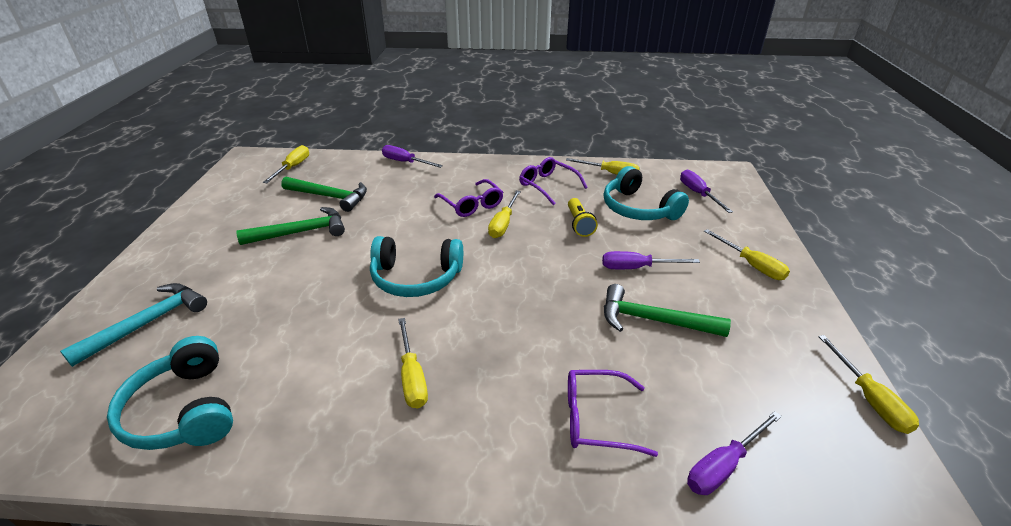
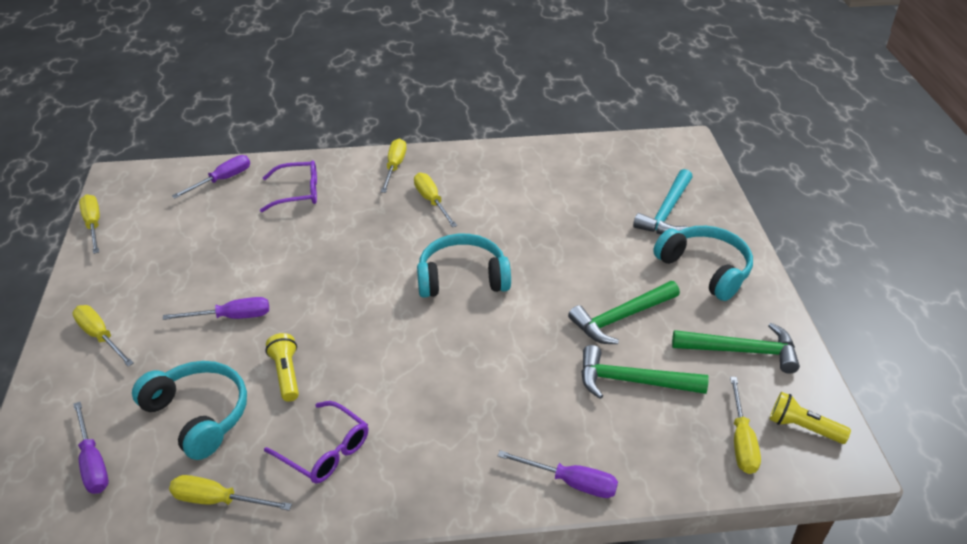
camera: 170 degrees right, 5 degrees up
turquoise headphones [107,336,233,450] -> turquoise headphones moved to [653,226,753,301]
purple glasses [434,179,503,217] -> none
yellow screwdriver [488,190,521,238] -> yellow screwdriver moved to [381,138,406,193]
green hammer [604,284,731,337] -> green hammer moved to [672,323,800,373]
none -> yellow flashlight [769,392,851,444]

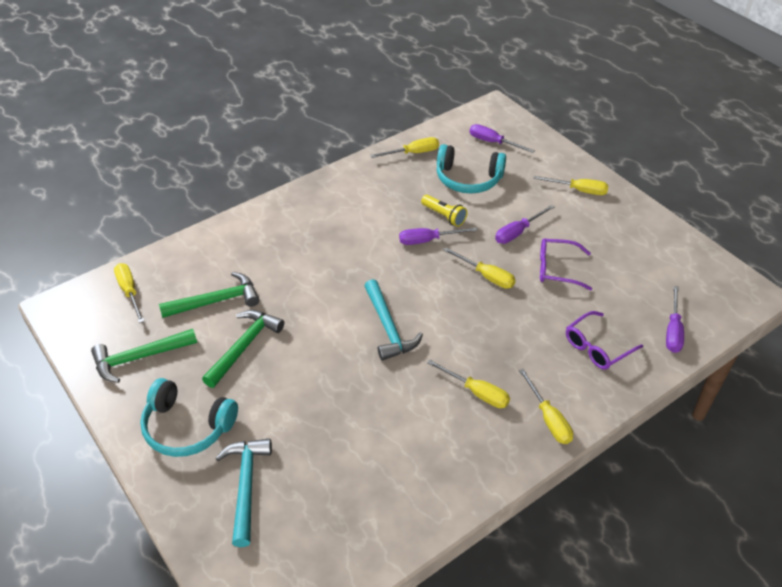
camera: 150 degrees right, 5 degrees up
yellow screwdriver [79,194,100,254] -> yellow screwdriver moved to [444,247,516,289]
purple glasses [264,401,368,484] -> purple glasses moved to [540,238,592,290]
turquoise headphones [417,234,511,298] -> turquoise hammer [364,279,423,361]
purple screwdriver [498,450,618,498] -> purple screwdriver moved to [399,227,478,245]
yellow flashlight [769,392,851,444] -> none

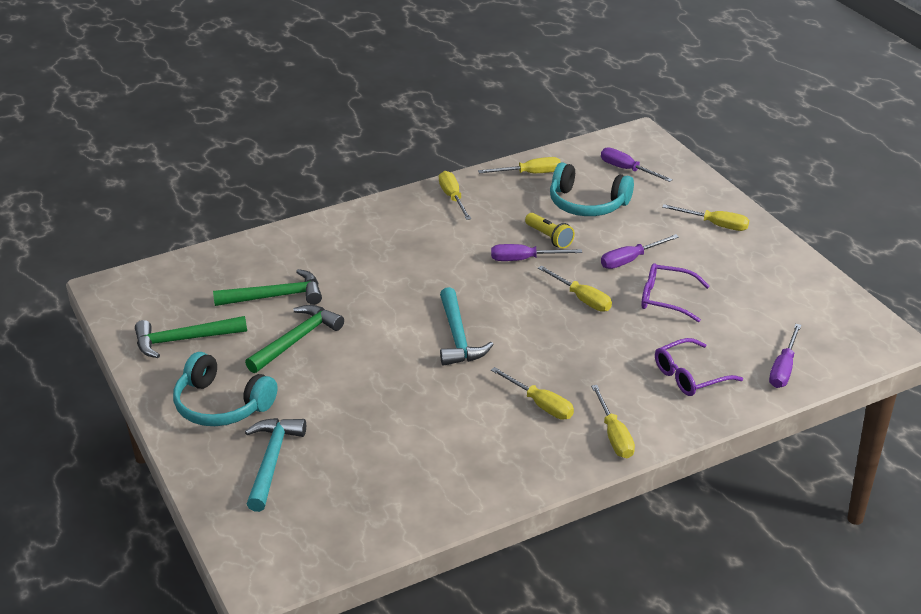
camera: 10 degrees right, 10 degrees down
yellow screwdriver [114,263,144,323] -> yellow screwdriver moved to [439,171,471,220]

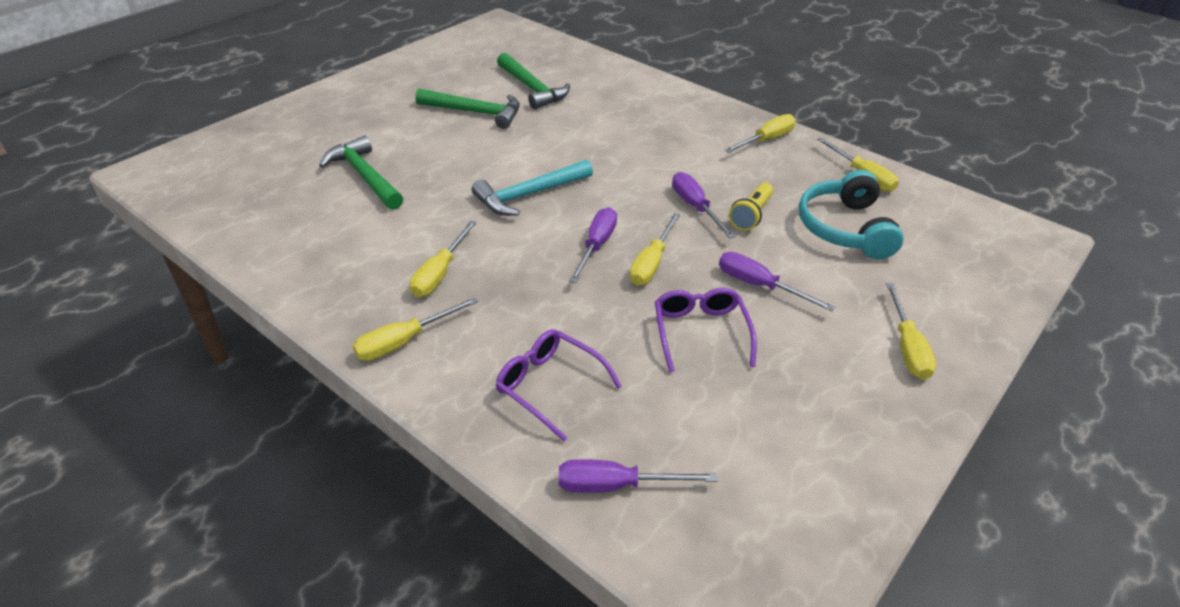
camera: 65 degrees right, 5 degrees up
green hammer [135,316,247,358] -> green hammer moved to [319,136,403,210]
turquoise headphones [173,352,278,426] -> none
turquoise hammer [245,418,306,512] -> none
purple screwdriver [601,147,673,182] -> purple screwdriver moved to [569,207,617,283]

